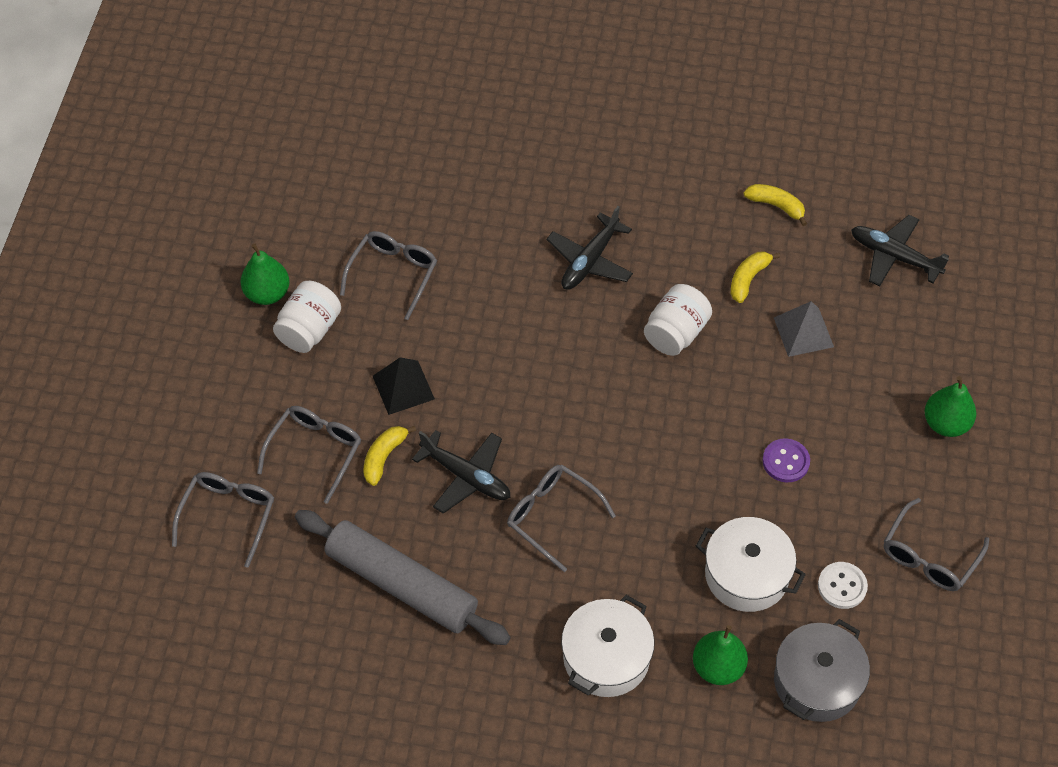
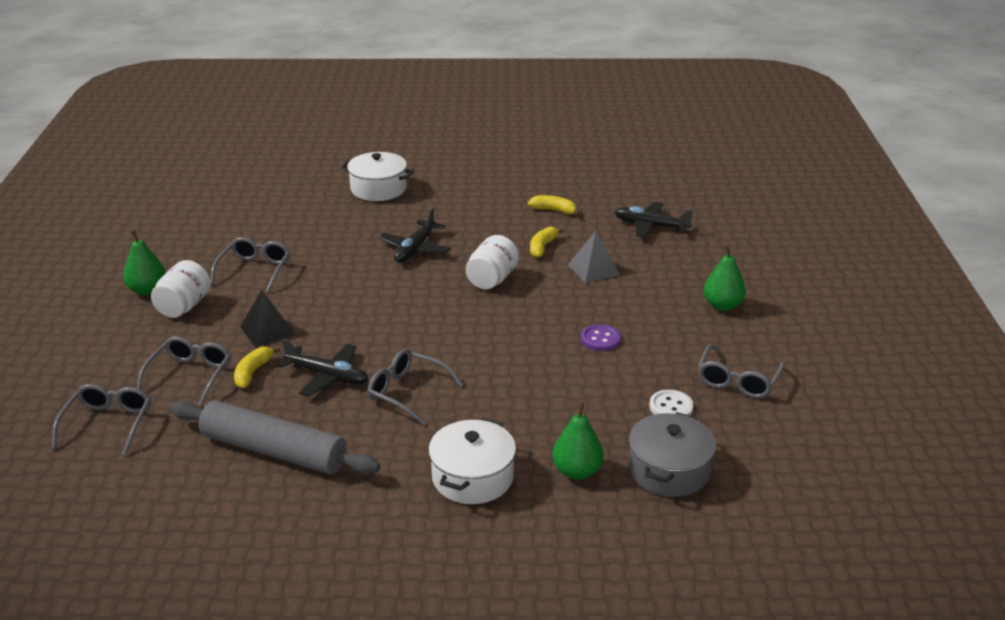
camera: 10 degrees left, 25 degrees down
white pot [696,517,806,612] -> white pot moved to [341,152,414,201]

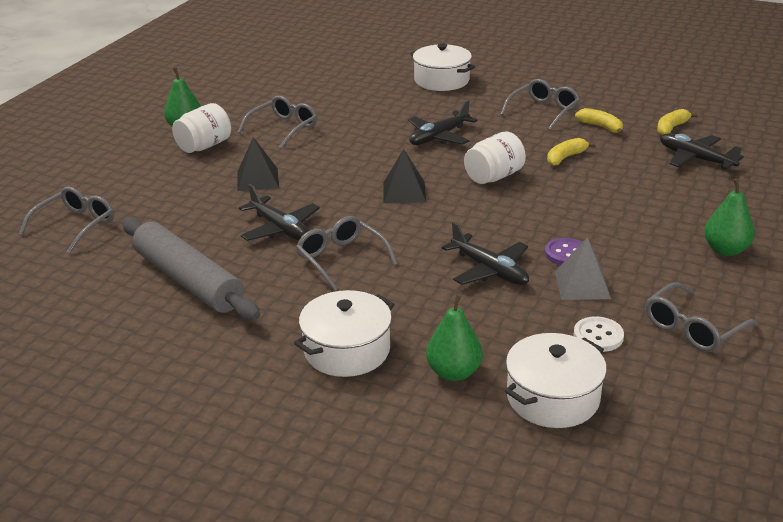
camera: 25 degrees right, 0 degrees up
grey glasses [137,336,231,406] -> grey glasses moved to [500,79,580,130]
yellow banana [234,346,280,388] -> yellow banana moved to [657,109,698,135]
grey pyramid [568,231,620,283] -> grey pyramid moved to [555,237,611,300]
grey pot [629,412,716,497] -> white pot [505,333,607,428]
none -> black pyramid [383,149,426,203]
none -> black plane [442,222,529,285]

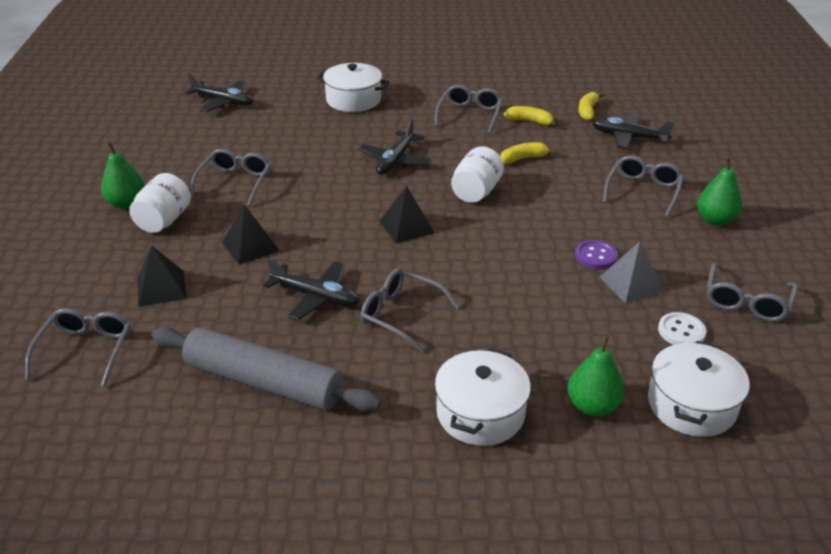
camera: 25 degrees left, 5 degrees up
black plane [442,222,529,285] -> black plane moved to [185,73,253,112]
yellow banana [547,138,595,166] -> yellow banana turned 45 degrees clockwise [500,142,556,164]
none -> black pyramid [137,245,187,307]
none -> grey glasses [603,155,684,217]

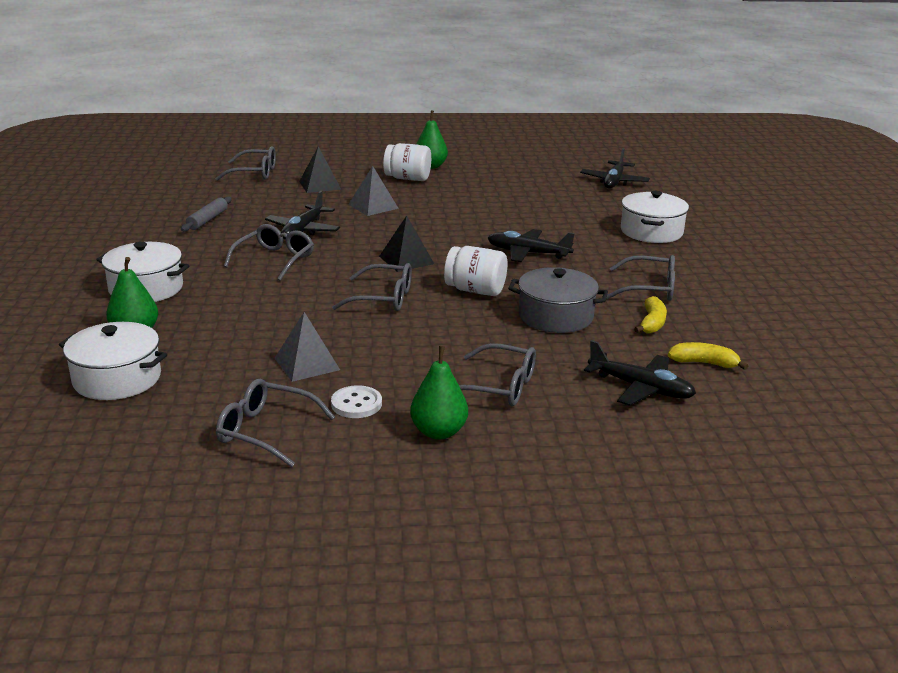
camera: 85 degrees right, 10 degrees down
grey rolling pin [151,327,382,412] -> grey rolling pin [181,196,232,232], size x0.49
grey glasses [190,149,271,206] -> grey glasses moved to [332,263,412,311]
black pyramid [222,205,280,265] -> grey pyramid [348,166,399,216]
yellow banana [500,142,556,164] -> grey pot [508,267,608,333]
purple button [575,240,618,269] -> none
black plane [592,113,675,149] -> black plane turned 105 degrees clockwise [584,340,696,406]
white button [658,312,706,345] -> white button moved to [331,385,382,418]

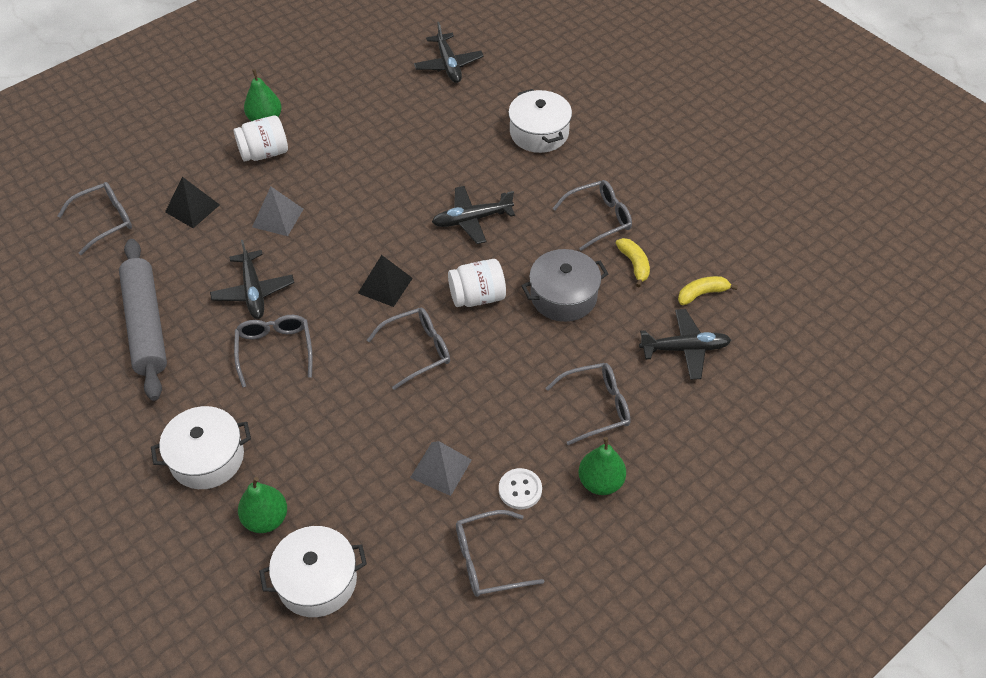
camera: 35 degrees left, 25 degrees up
grey rolling pin [181,196,232,232] -> grey rolling pin [119,239,167,401], size x2.05

